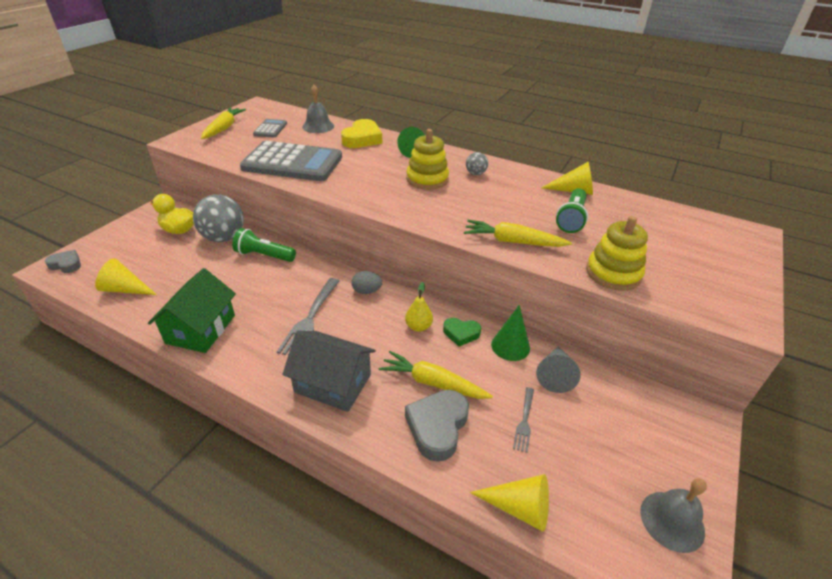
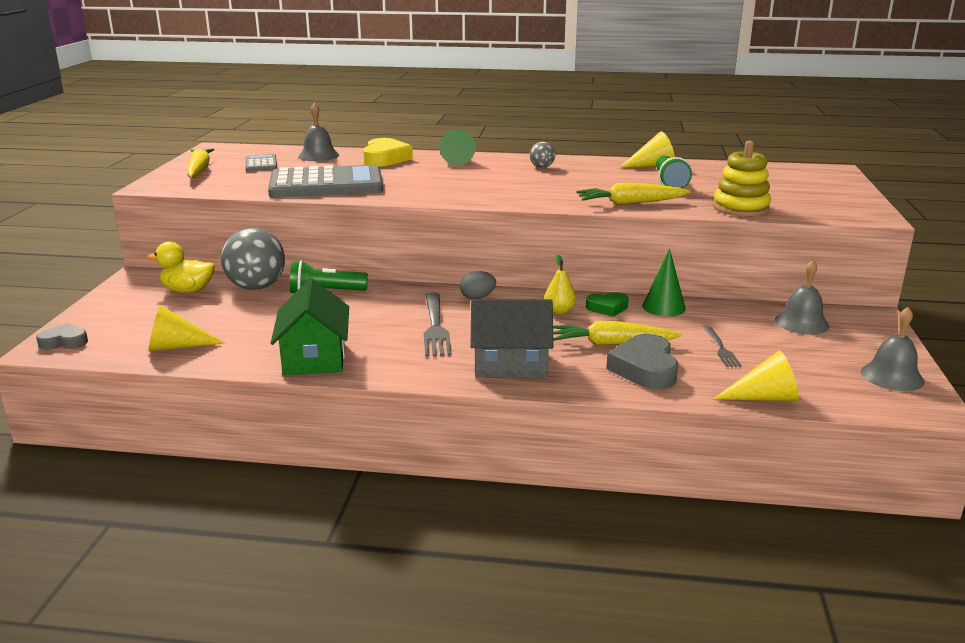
camera: 20 degrees left, 15 degrees down
yellow stacking toy [406,129,449,190] -> none
grey cone [536,346,581,393] -> none
none -> grey bell [775,260,830,335]

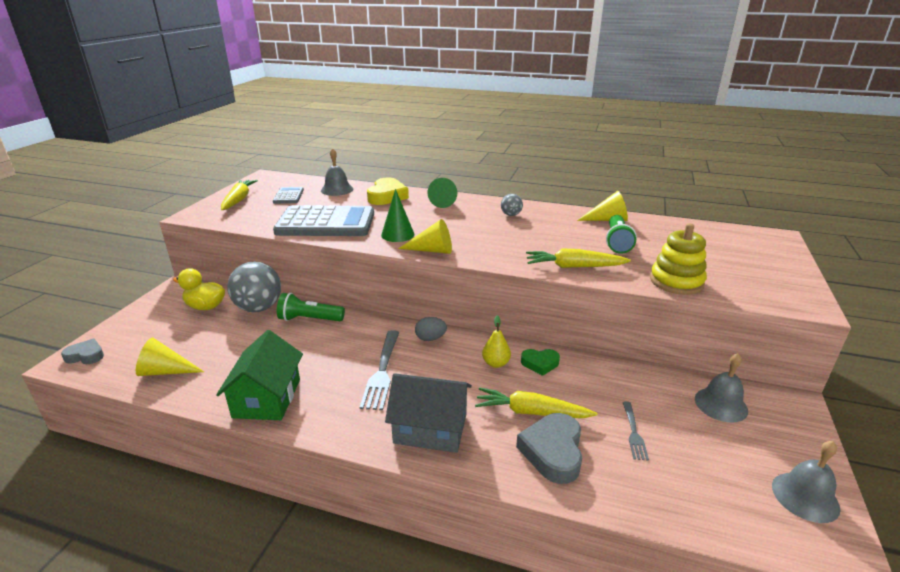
camera: 10 degrees right, 5 degrees up
green cone [642,249,686,316] -> green cone moved to [381,189,415,242]
yellow cone [713,351,799,401] -> yellow cone moved to [398,219,452,254]

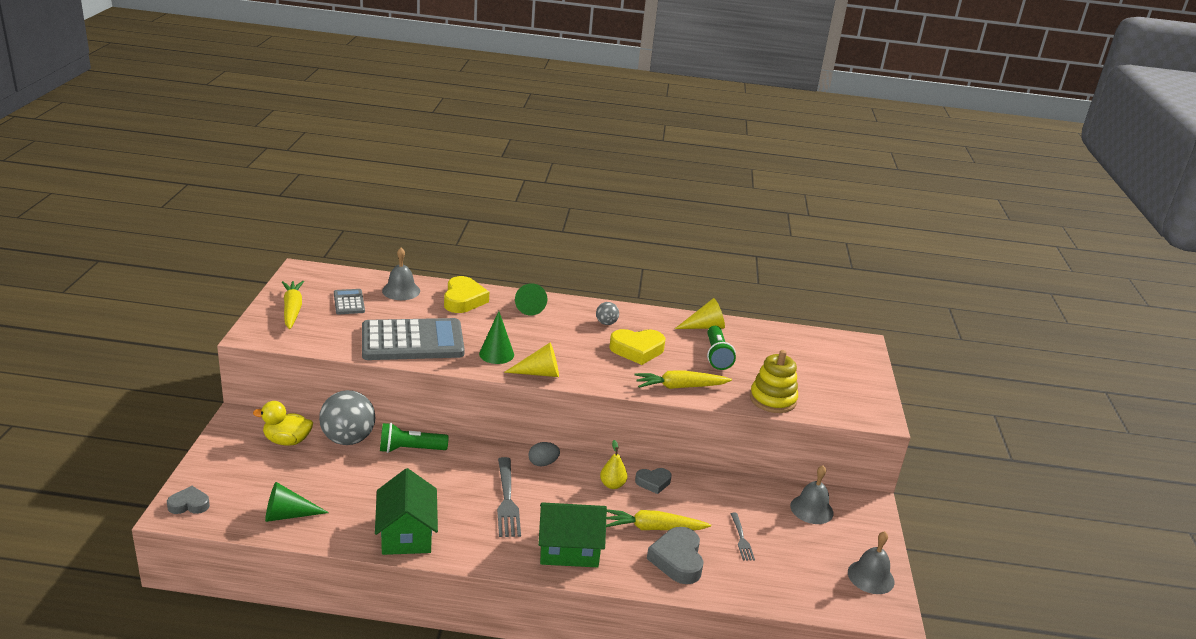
camera: 15 degrees left, 0 degrees up
yellow cone [136,338,204,376] -> green cone [265,482,329,522]
grey house [385,373,472,453] -> green house [538,502,607,568]
green heart [521,349,560,376] -> grey heart [635,468,672,494]
none -> yellow heart [609,329,665,365]

